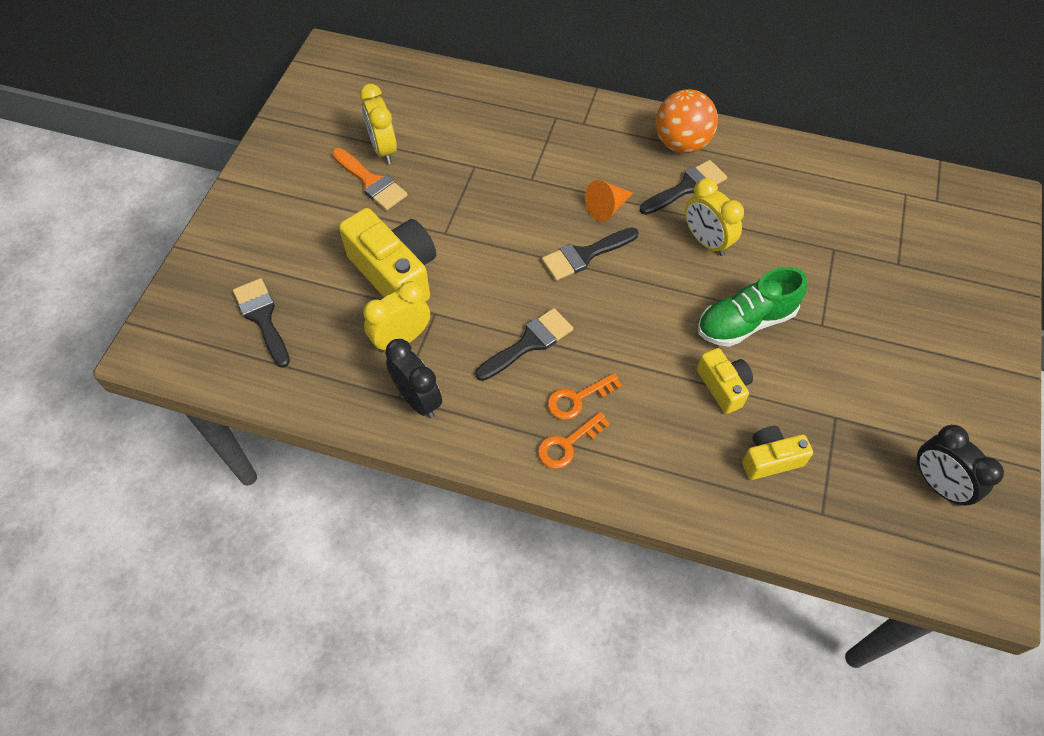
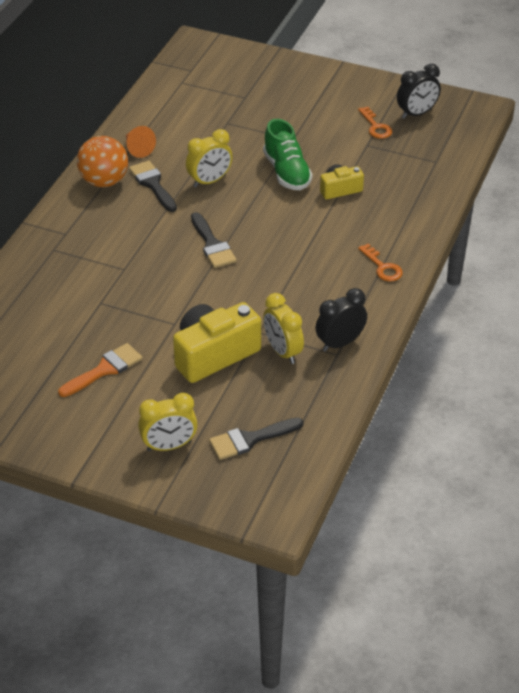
camera: 85 degrees left, 15 degrees down
yellow clock [360,84,397,164] -> yellow clock moved to [138,393,198,451]
black brush [476,308,573,381] -> none
orange key [547,373,622,420] -> orange key moved to [358,107,392,139]
orange cone [585,180,633,222] -> orange cone moved to [126,126,156,158]
yellow camera [742,426,813,480] -> none

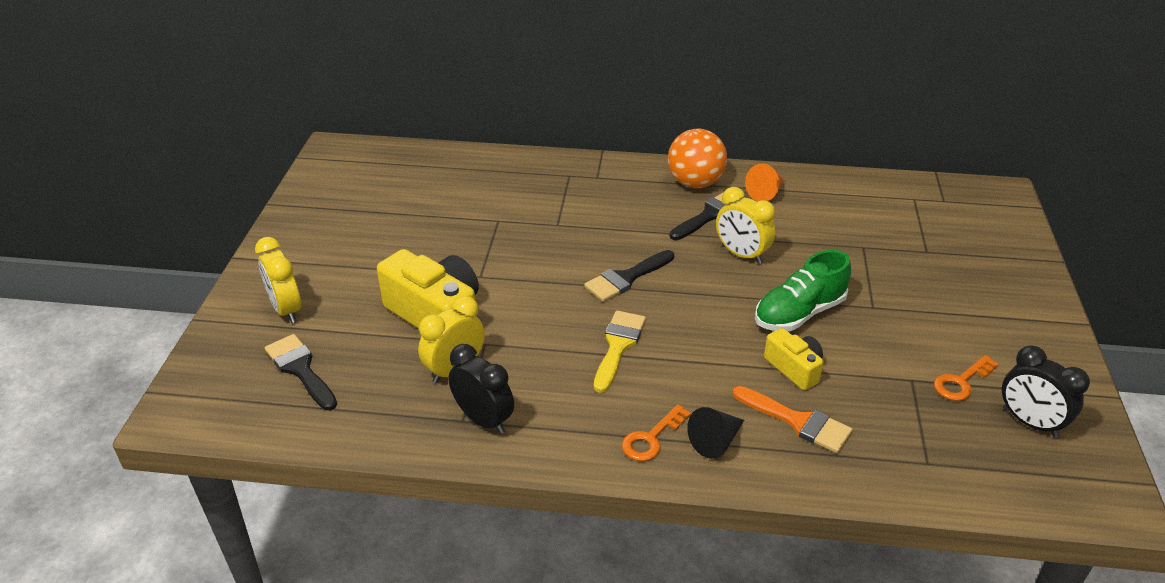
camera: 75 degrees right, 5 degrees down
orange brush [58,343,143,397] -> orange brush moved to [732,386,852,453]
none -> yellow brush [594,310,646,393]
none -> black cone [687,407,744,459]

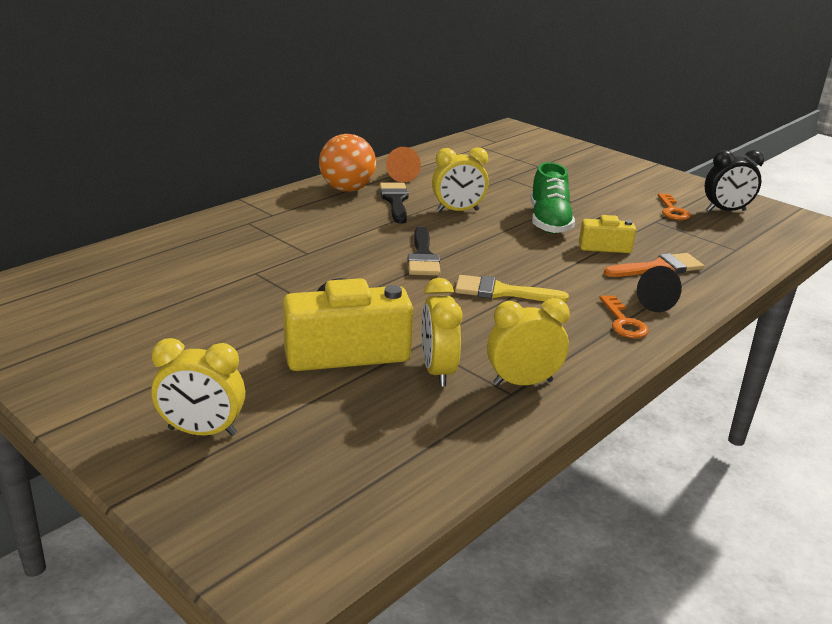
camera: 55 degrees left, 10 degrees down
black brush [265,334,337,410] -> none
black clock [448,344,514,434] -> yellow clock [487,298,570,386]
yellow brush [594,310,646,393] -> yellow brush turned 45 degrees counterclockwise [455,275,569,302]

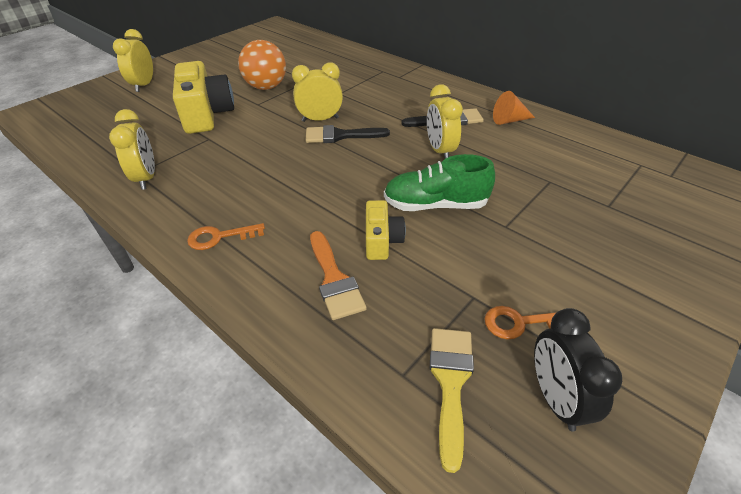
camera: 90 degrees right, 15 degrees up
orange ball [319,134,376,192] -> orange ball moved to [238,40,286,90]
yellow clock [421,278,462,387] -> yellow clock moved to [292,62,343,122]
yellow brush [455,275,569,302] -> yellow brush moved to [430,328,474,473]
black cone [637,266,682,312] -> none

